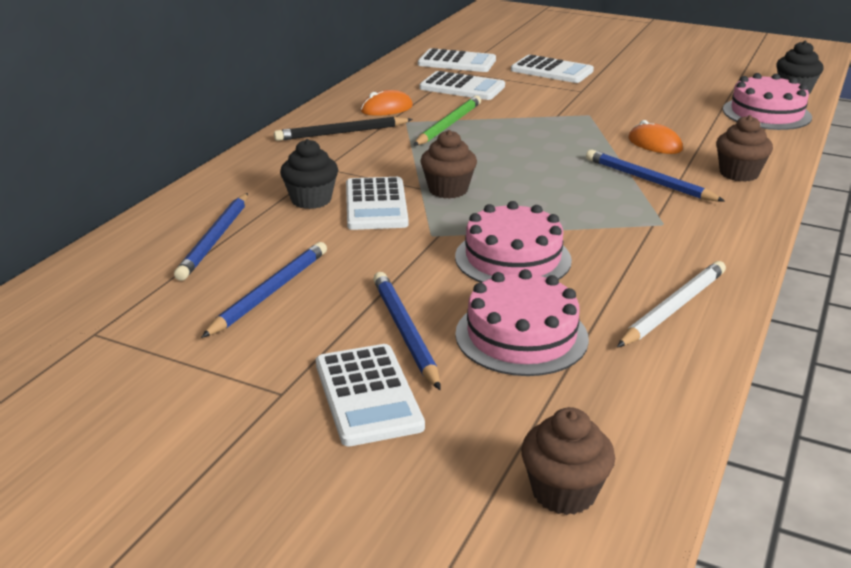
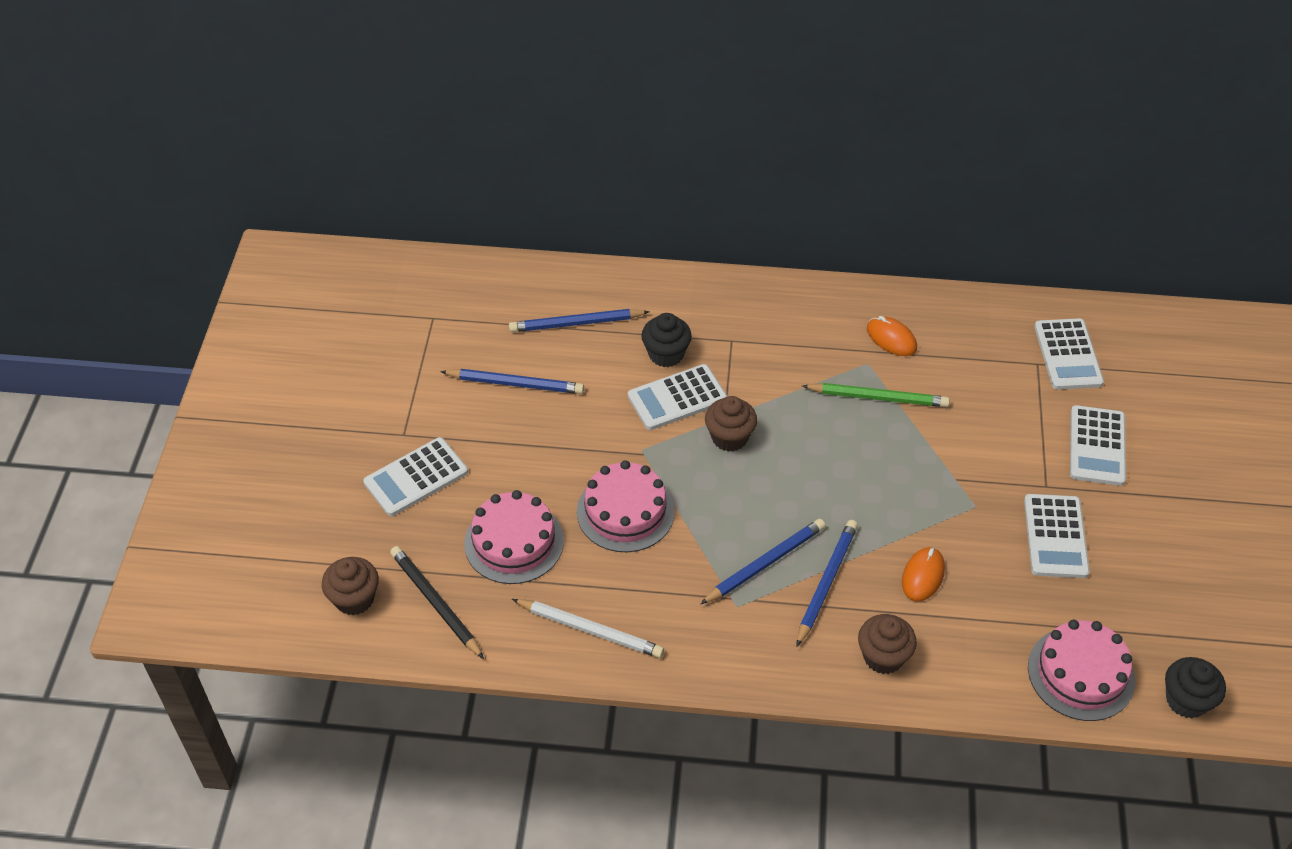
camera: 70 degrees right, 20 degrees up
black pencil [274,117,413,141] -> black pencil moved to [390,546,484,659]
blue pencil [373,272,441,390] -> blue pencil moved to [701,519,825,604]
white calculator [419,71,505,100] -> white calculator moved to [1024,494,1090,578]

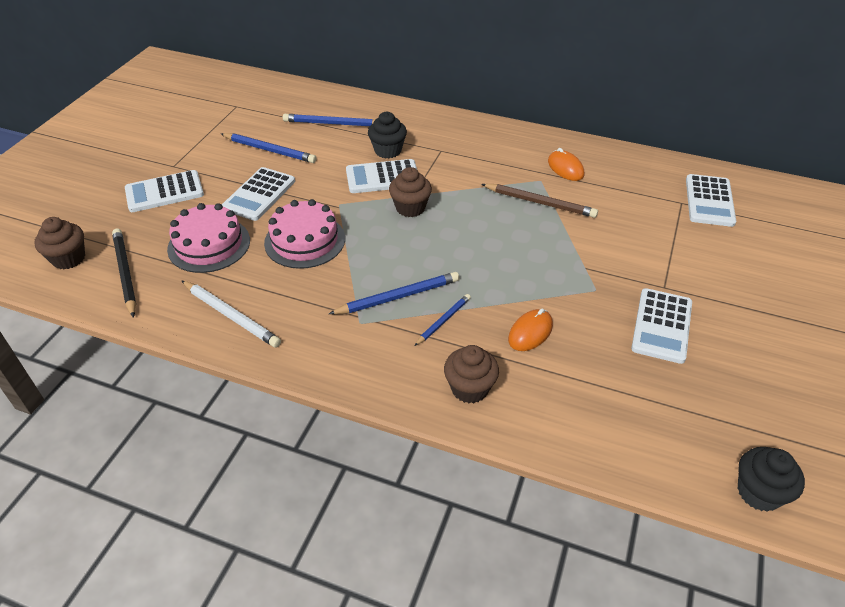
camera: 15 degrees right, 5 degrees down
blue pencil [796,520,858,647] -> blue pencil [414,294,471,346], size x0.61
green pencil [802,383,950,407] -> brown pencil [481,184,598,218]
pink cake [1028,620,1135,721] -> none
white calculator [1070,405,1126,486] -> white calculator moved to [222,167,295,221]

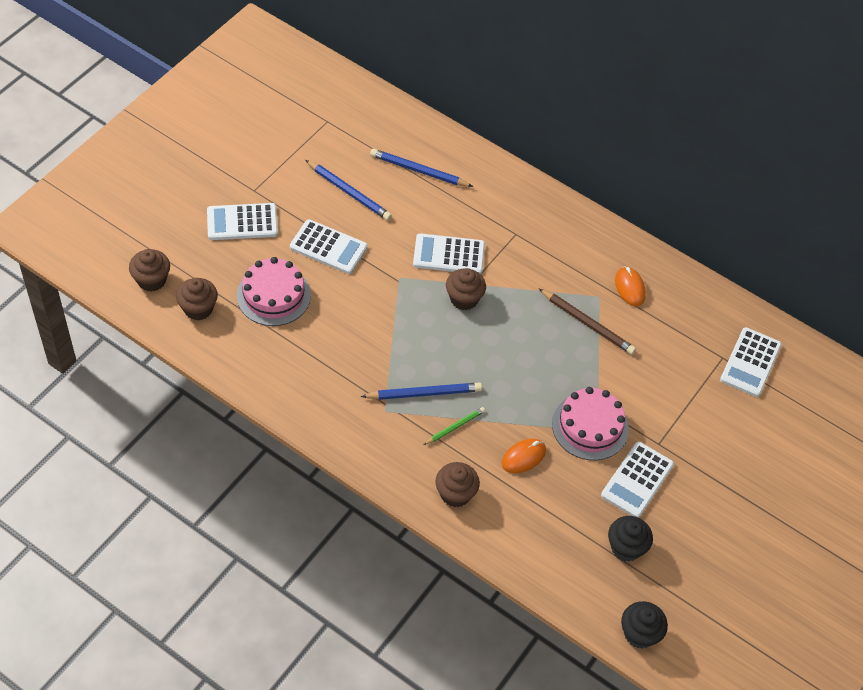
camera: 10 degrees right, 10 degrees up
black pencil [112,229,136,318] -> brown cupcake [176,278,218,320]
white pencil [181,280,281,348] -> none
white calculator [222,167,295,221] -> white calculator turned 105 degrees counterclockwise [290,219,368,274]
pink cake [264,199,345,269] -> pink cake moved to [552,387,629,460]
black cupcake [368,112,407,158] -> black cupcake moved to [608,516,653,561]
blue pencil [414,294,471,346] -> green pencil [423,407,485,445]

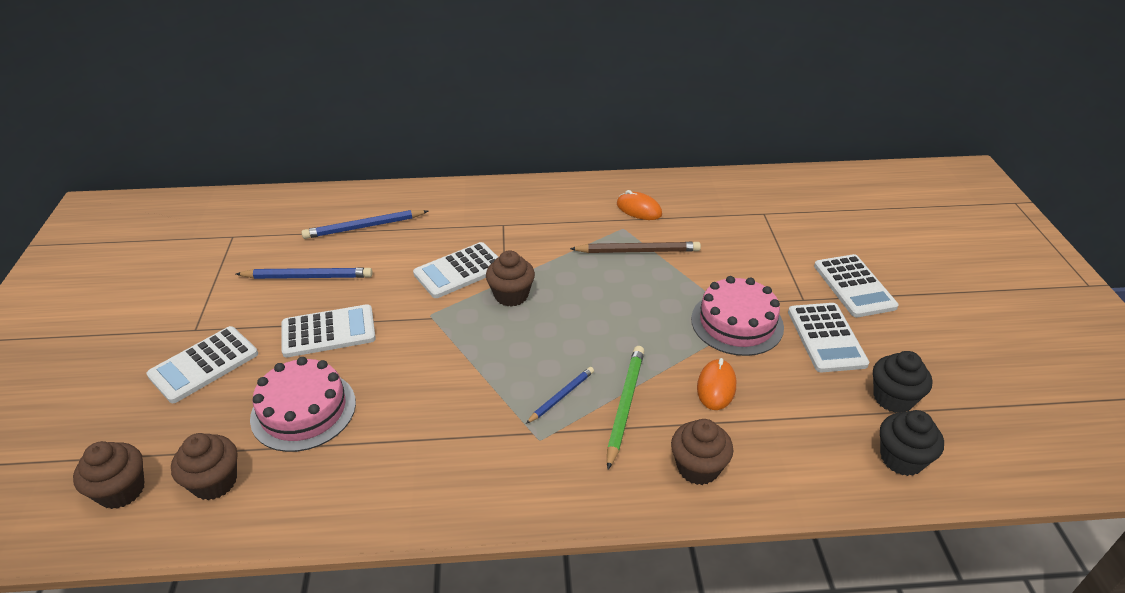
camera: 35 degrees left, 15 degrees down
blue pencil [361,382,482,400] -> blue pencil [526,367,594,424], size x0.61
green pencil [423,407,485,445] -> green pencil [607,346,644,470], size x1.64
black cupcake [621,601,668,649] -> black cupcake moved to [880,410,944,476]
white calculator [720,327,782,397] -> white calculator moved to [814,254,899,317]

